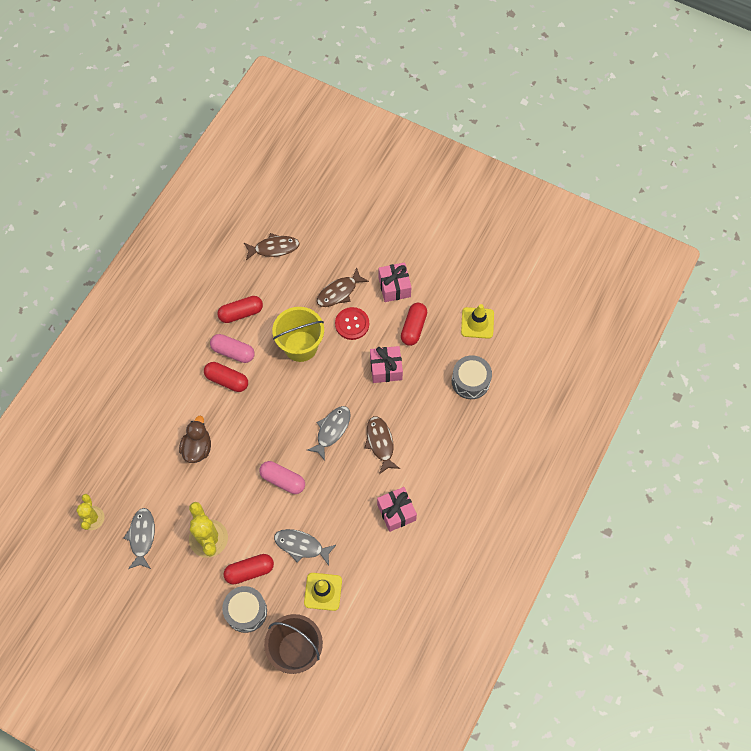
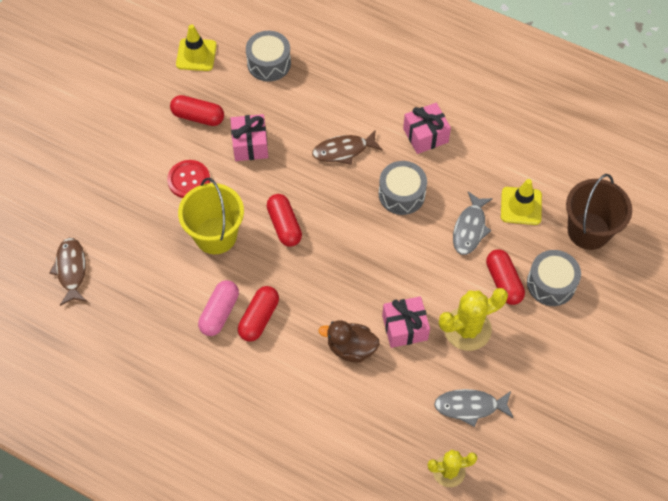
camera: 90 degrees left, 5 degrees down
red capsule [218,296,263,323] -> red capsule moved to [267,194,302,247]
pink capsule [259,461,305,494] -> none
grey fish [307,406,351,461] -> none
brown fish [317,267,369,307] -> none
pink gift [379,262,412,302] -> pink gift moved to [382,296,430,348]
none -> grey drum [379,161,427,215]

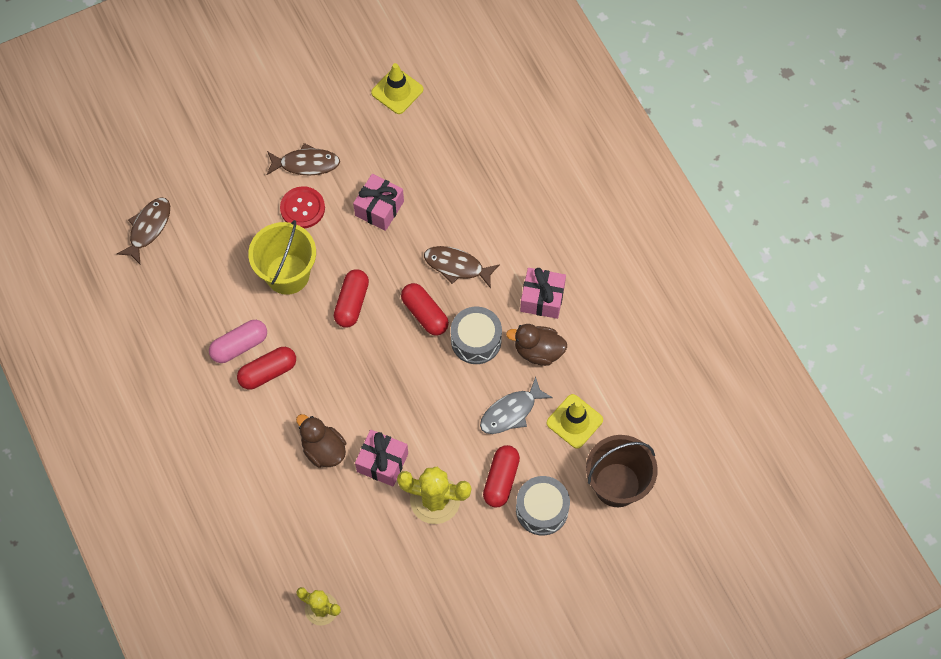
camera: 35 degrees right, 5 degrees up
red capsule [170,95,224,126] -> red capsule moved to [401,283,449,336]
grey drum [246,31,291,82] -> none
grey fish [434,389,514,427] -> none
none -> brown fish [266,143,340,175]
none -> brown duck [506,324,567,366]

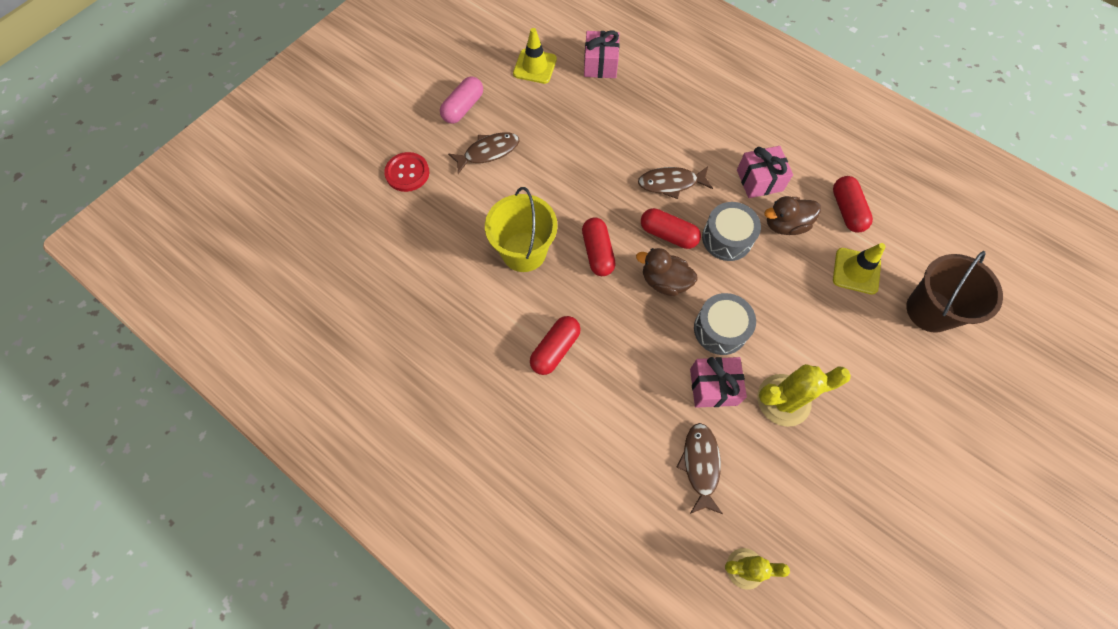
camera: 25 degrees left, 0 degrees up
brown fish [117,197,170,264] -> brown fish moved to [677,423,723,514]
pink capsule [209,320,267,363] -> pink capsule moved to [440,76,483,124]
red button [280,186,325,228] -> red button moved to [384,152,429,192]
brown duck [296,414,346,468] -> brown duck moved to [636,248,698,296]
pink gift [353,174,404,231] -> pink gift moved to [584,30,620,78]
grey fish [480,377,553,434] -> none
red capsule [483,445,520,508] -> red capsule moved to [833,176,873,233]
grey drum [516,476,570,535] -> grey drum moved to [694,293,756,355]

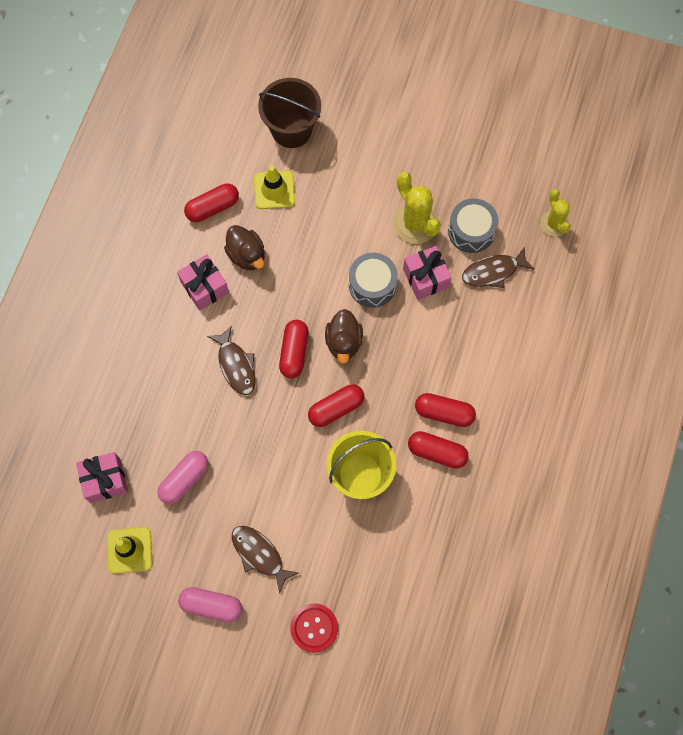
camera: 110 degrees left, 5 degrees up
grey drum [702,202,761,261] -> grey drum moved to [448,198,498,253]
none -> pink capsule [158,451,208,504]
none -> red capsule [408,431,469,469]

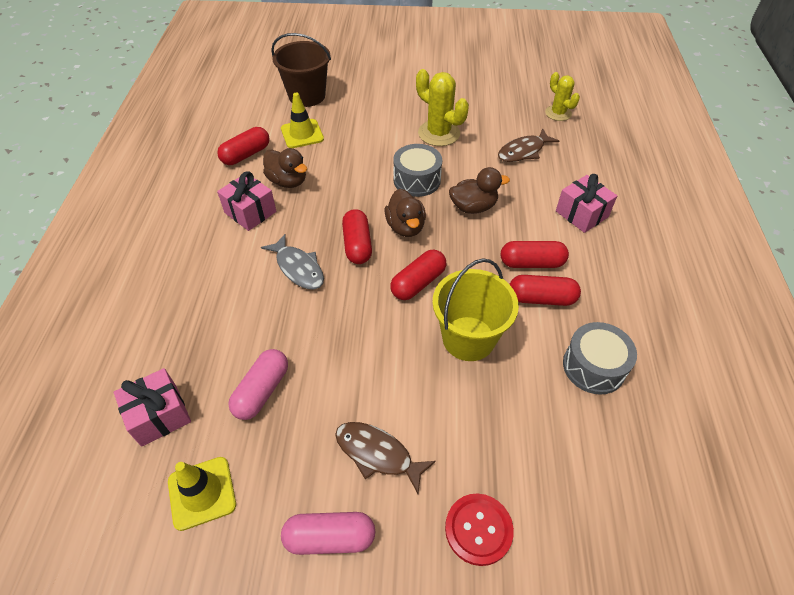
camera: 15 degrees left, 20 degrees down
brown fish [207,325,256,395] -> grey fish [261,234,324,290]
pink gift [403,246,452,300] -> pink gift moved to [556,174,617,233]
grey drum [448,198,498,253] -> grey drum moved to [563,322,637,395]
none -> brown duck [449,167,510,214]

